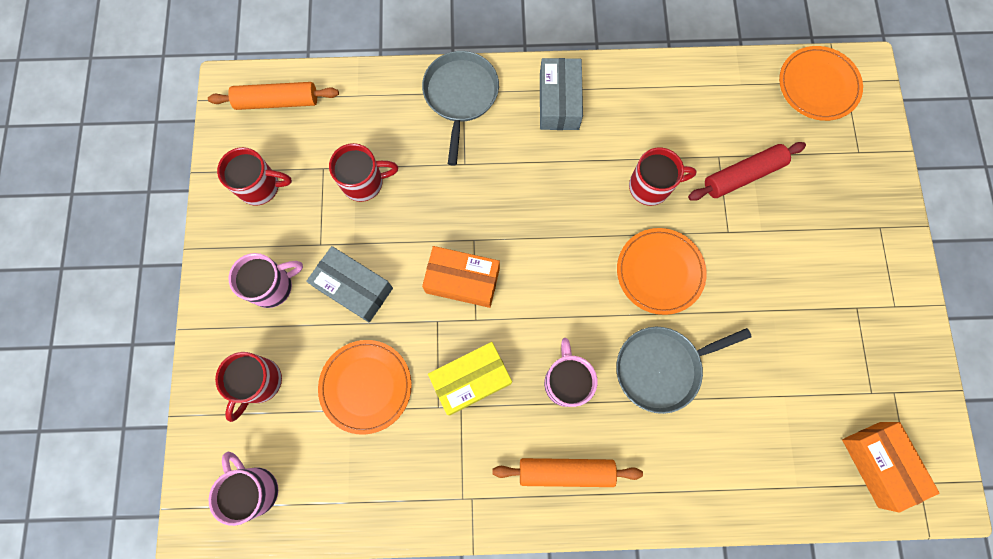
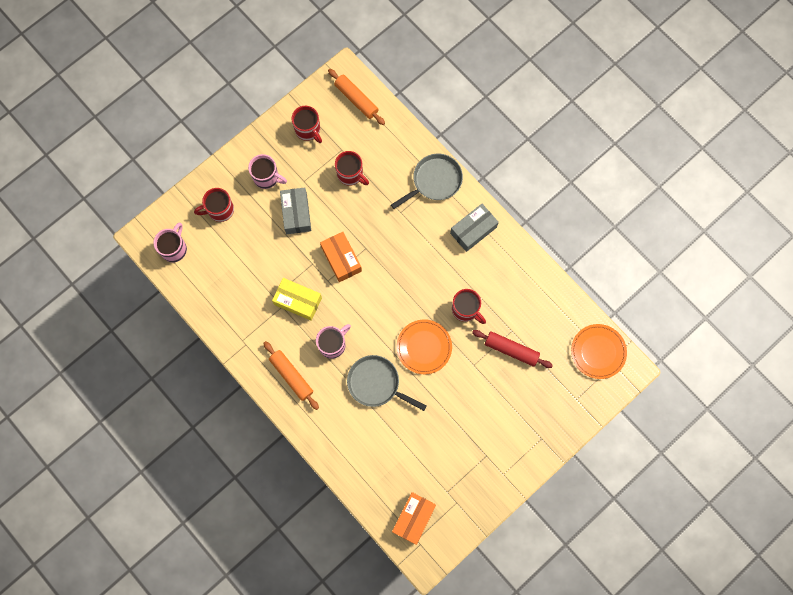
camera: 50 degrees right, 0 degrees up
orange plate [318,340,412,435] -> none

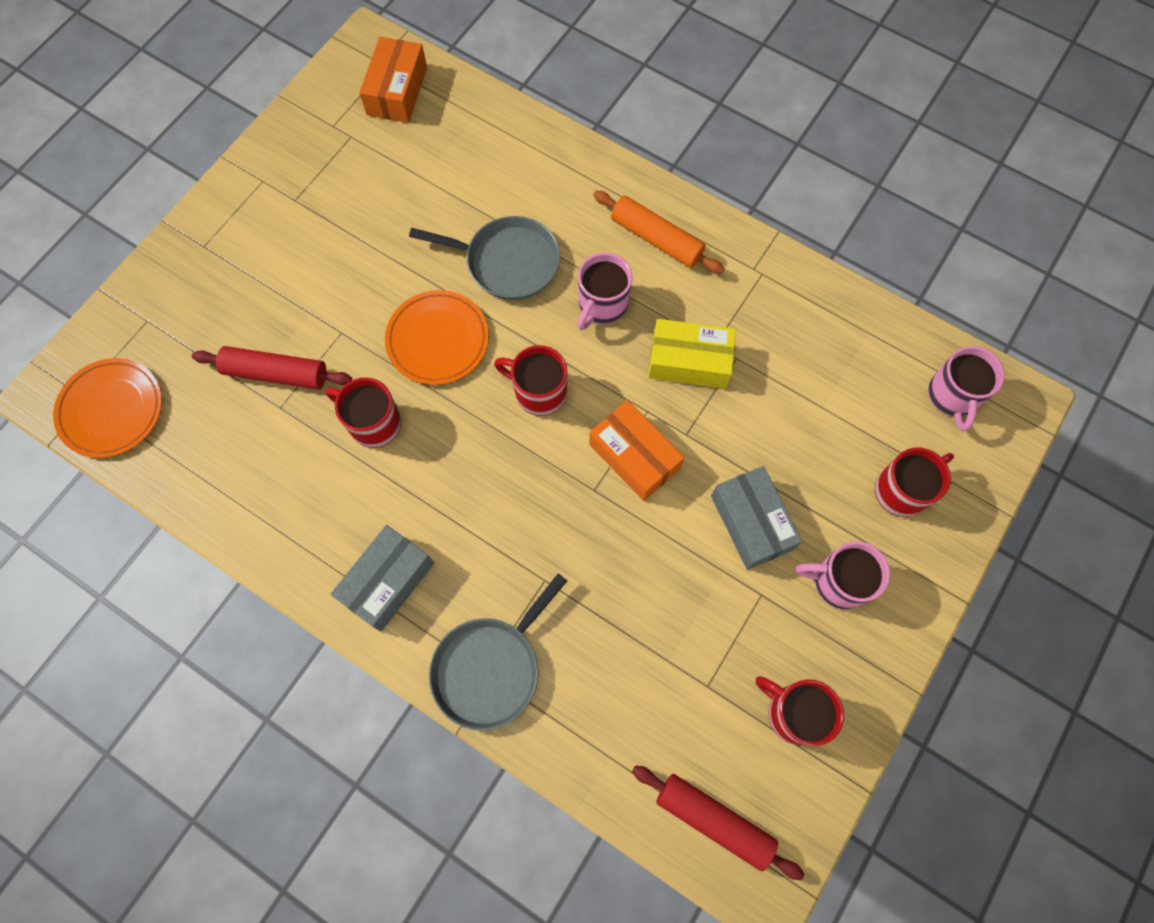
camera: 165 degrees right, 5 degrees down
orange rolling pin [328,69,385,125] -> red rolling pin [632,765,804,880]
red mug [335,151,369,186] -> red mug moved to [494,345,568,416]

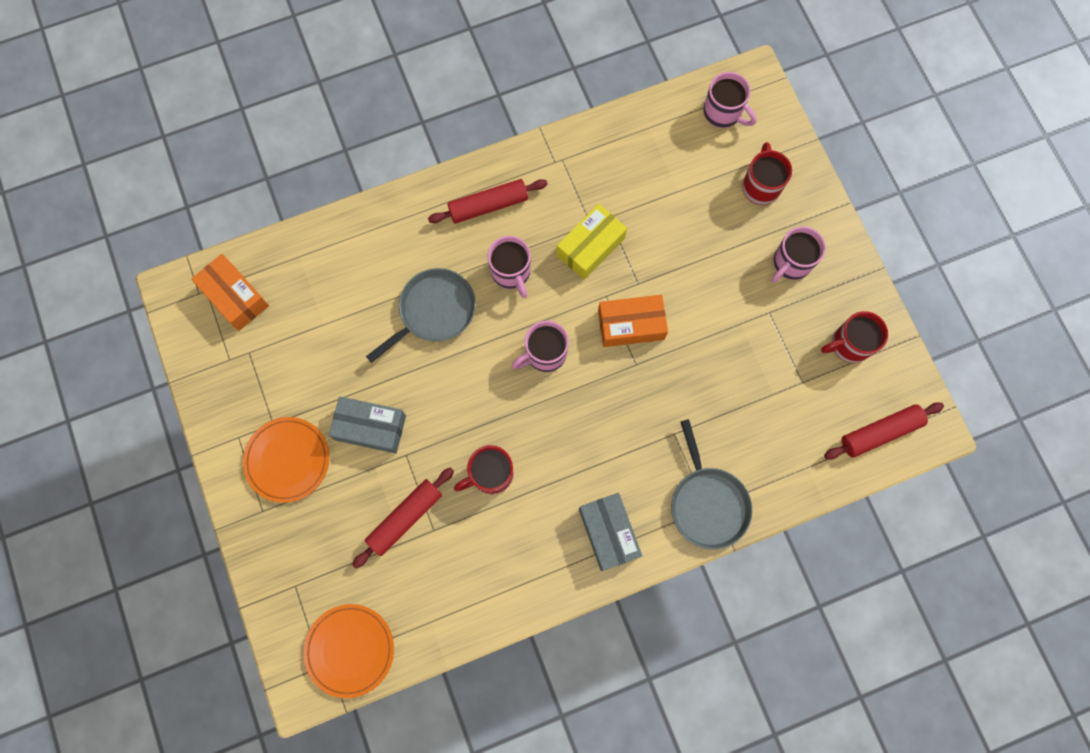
camera: 55 degrees left, 5 degrees up
orange plate [385,290,489,385] -> orange plate moved to [243,417,329,503]
red mug [494,345,568,416] -> pink mug [512,321,569,372]
orange rolling pin [593,191,724,274] -> red rolling pin [428,179,548,223]
grey box [711,466,802,570] -> grey box moved to [329,396,406,453]

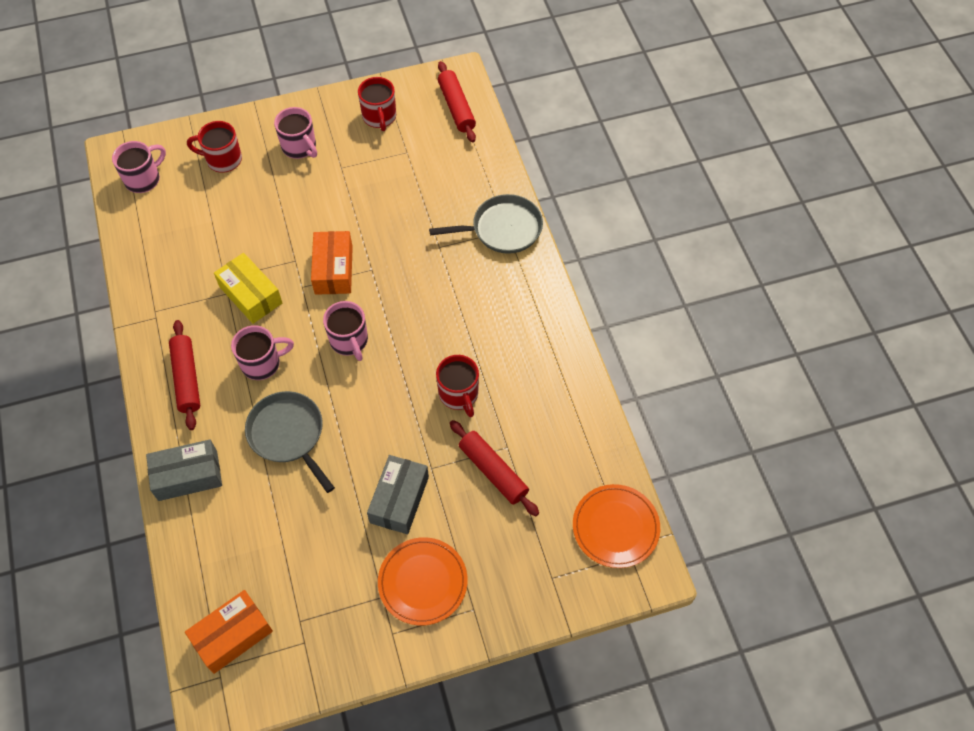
camera: 85 degrees left, 15 degrees down
grey box [579,493,642,571] -> grey box moved to [146,439,222,501]

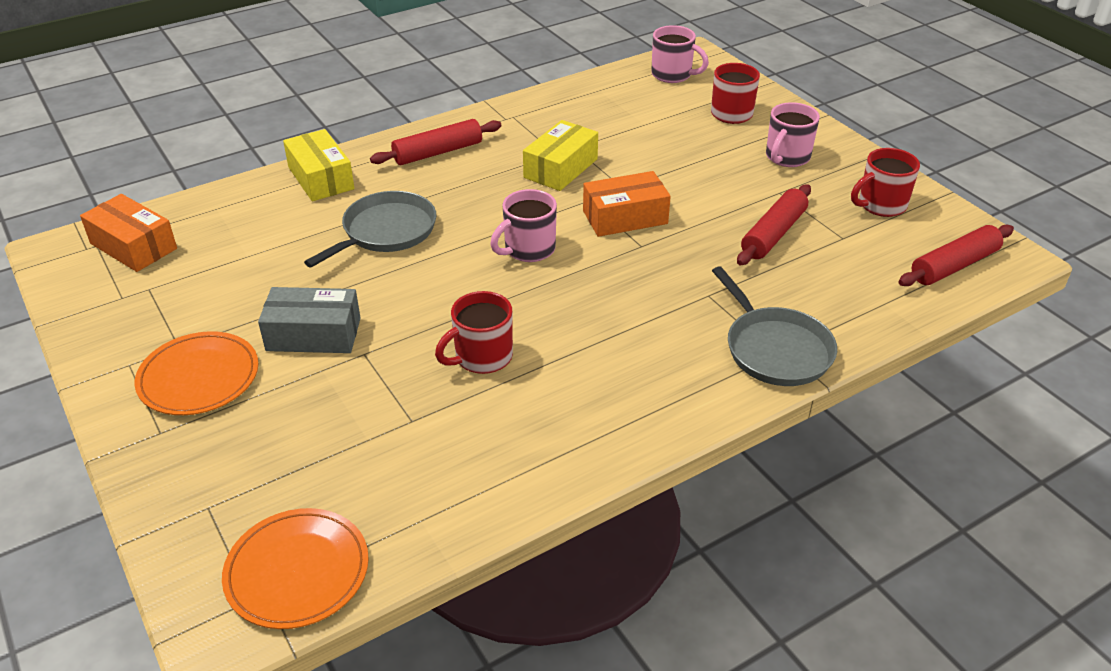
camera: 75 degrees right, 20 degrees down
grey box [146,439,222,501] -> yellow box [283,129,355,201]
pink mug [231,325,294,380] -> none
red rolling pin [450,420,539,516] -> red rolling pin moved to [737,184,811,265]

